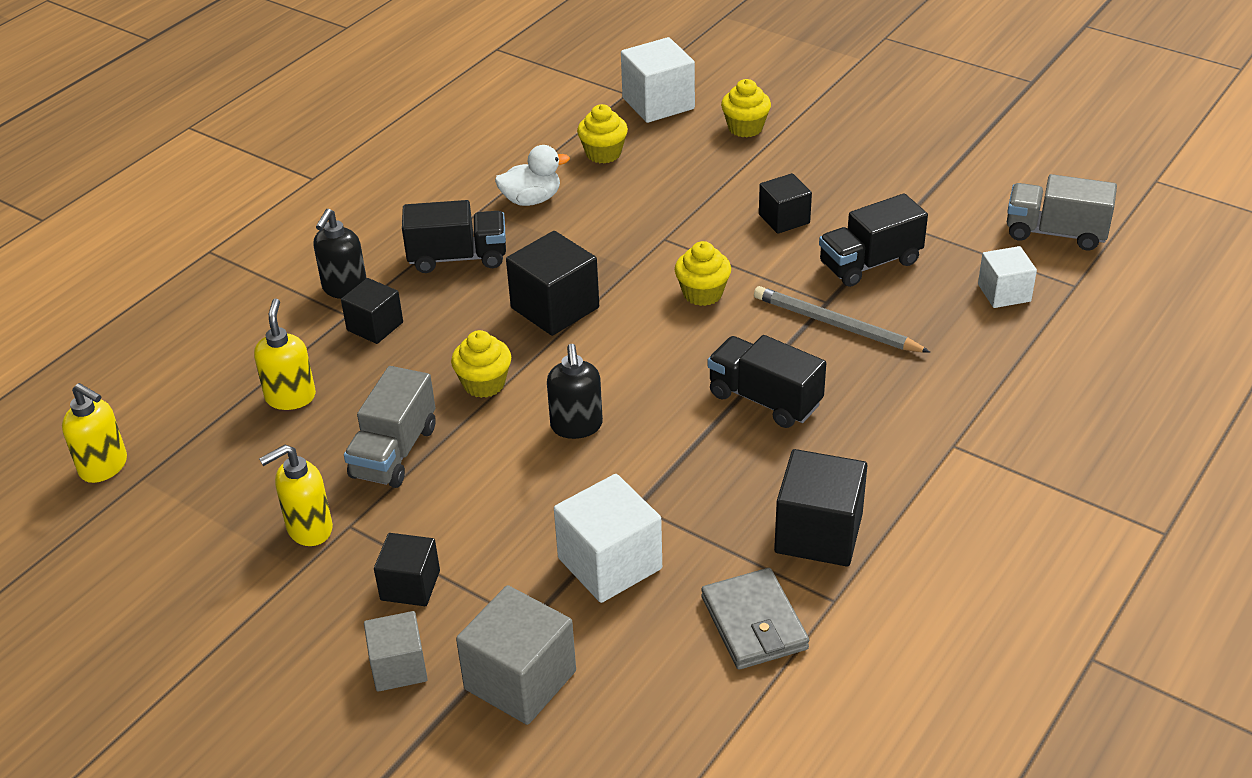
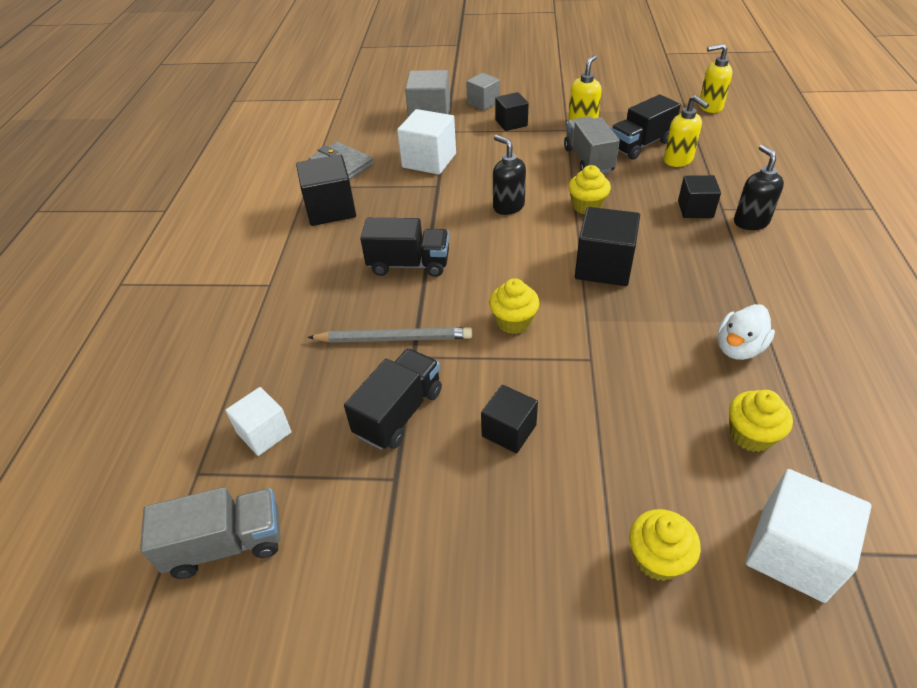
camera: 150 degrees right, 5 degrees up
black truck [402,200,506,273] -> black truck moved to [611,94,681,160]

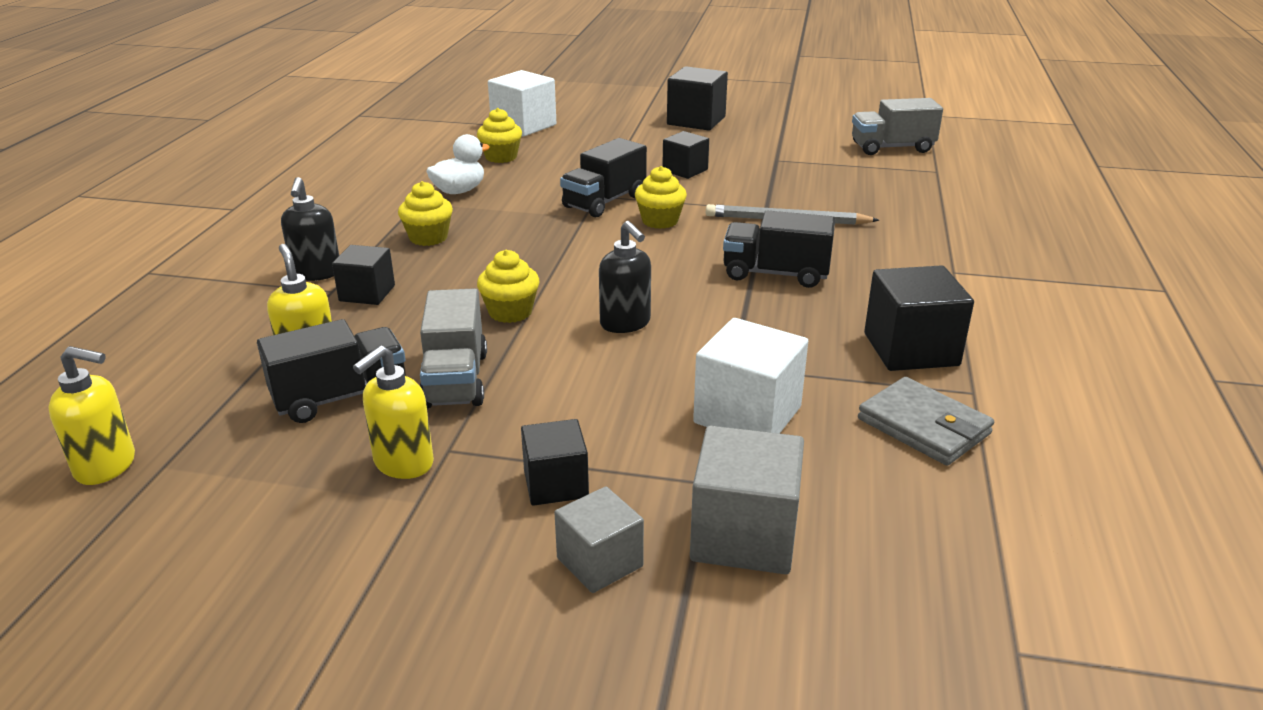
camera: 175 degrees left, 15 degrees down
white cube [225,387,292,456] -> none
black truck [344,349,442,450] -> black truck moved to [560,138,647,218]
black cube [575,207,640,286] -> black cube moved to [667,66,728,130]
yellow cupcake [629,509,701,581] -> yellow cupcake moved to [398,181,453,246]

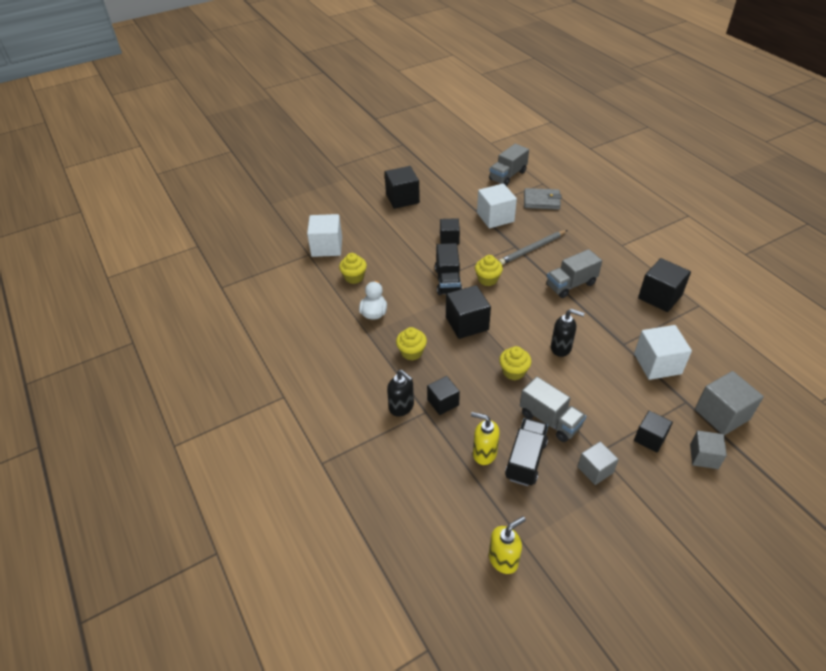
camera: 40 degrees left, 15 degrees up
yellow soap dispenser [353,346,434,479] -> grey cube [578,441,619,485]
black truck [723,211,835,288] -> grey truck [546,249,602,298]
grey wallet [858,377,994,465] -> grey wallet moved to [524,188,562,210]
none -> black cube [446,285,491,339]
none -> white cube [477,183,517,228]

